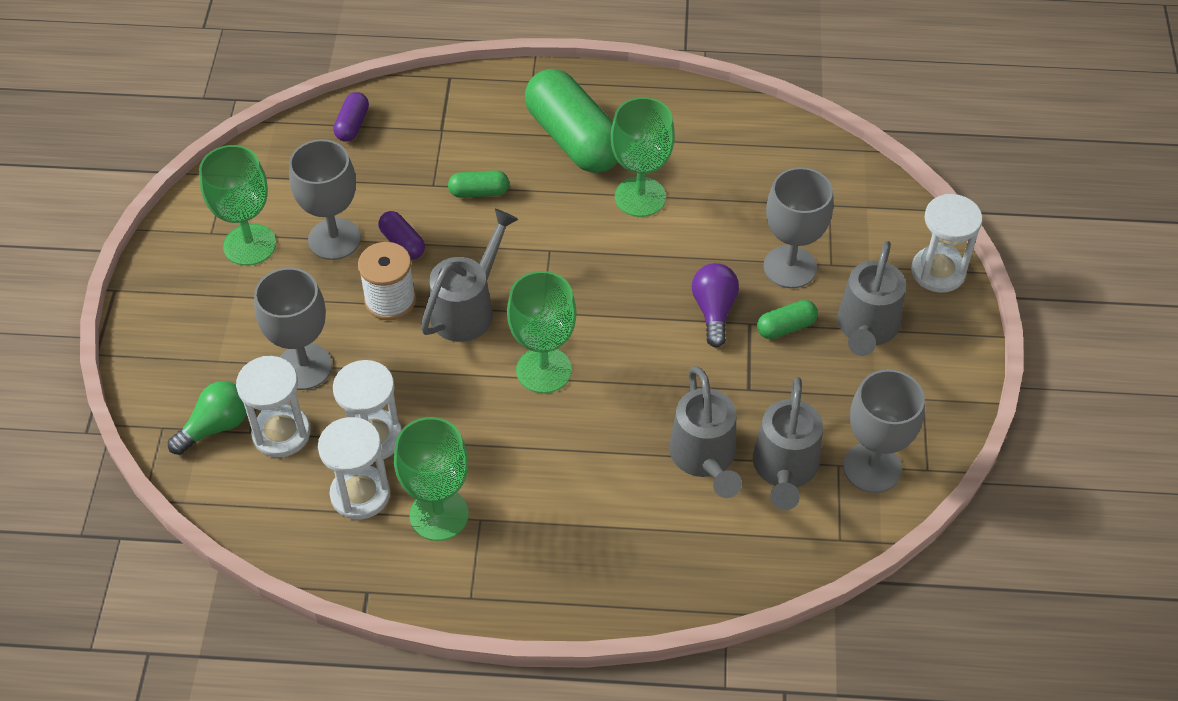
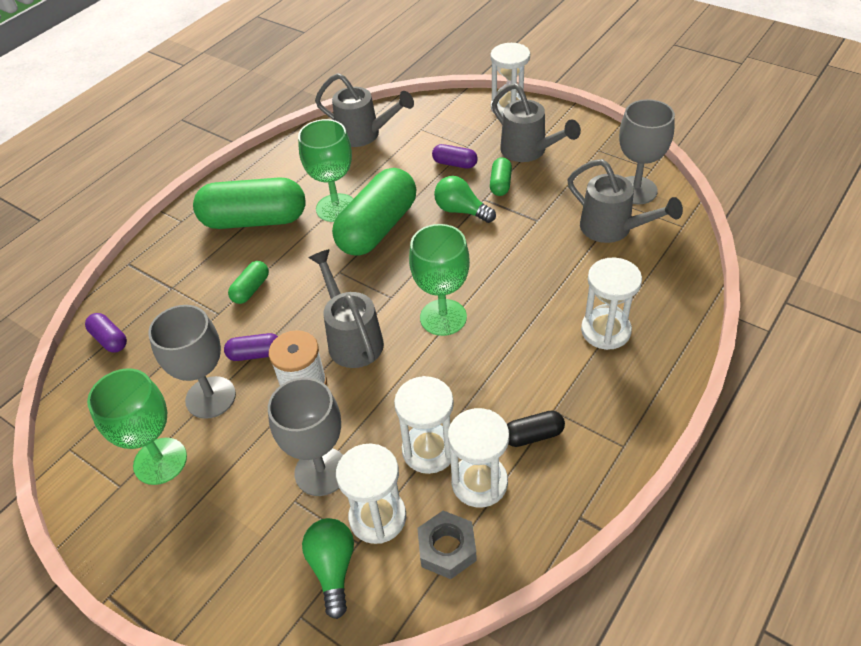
camera: 55 degrees left, 5 degrees down
green goblet [394,417,469,541] -> black capsule [507,411,565,447]
grey watering can [669,366,742,498] -> grey watering can moved to [315,73,414,147]
purple light bulb [692,263,739,347] -> green light bulb [434,176,496,223]
grey goblet [763,167,833,288] -> purple capsule [432,144,478,169]
none -> green capsule [332,168,416,256]
none -> grey nut [417,511,477,579]
none -> white hourglass [581,257,642,350]

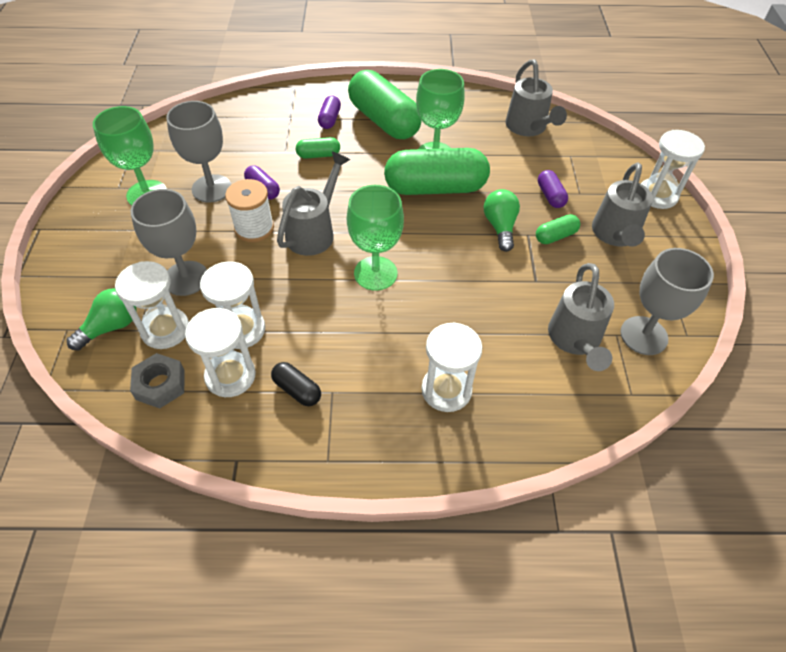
camera: 50 degrees right, 5 degrees up
purple capsule [85,313,127,353] -> purple capsule moved to [318,95,341,129]

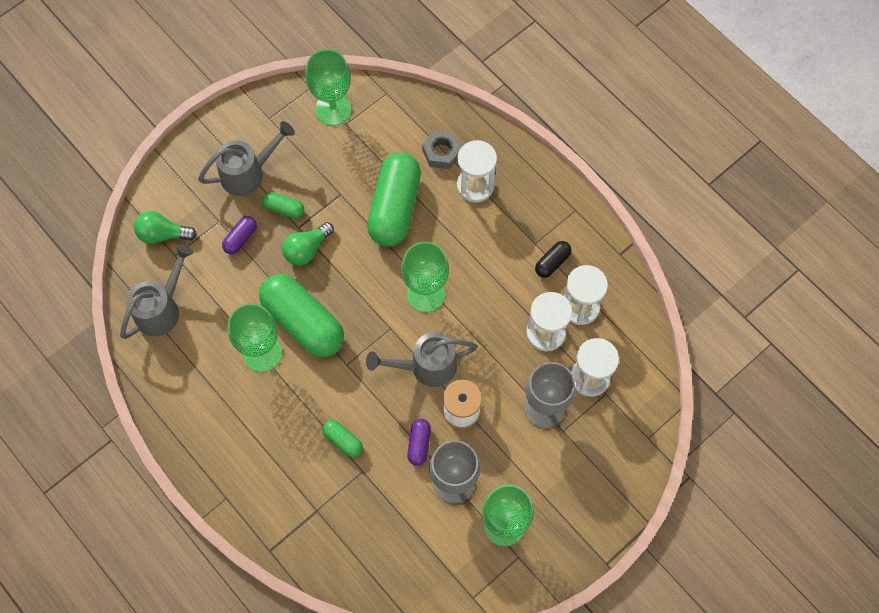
camera: 130 degrees left, 15 degrees up
green light bulb [67,288,137,351] -> green light bulb moved to [134,211,197,244]
grey nut [130,353,185,409] -> grey nut moved to [422,130,461,169]
black capsule [271,362,321,406] -> black capsule turned 45 degrees clockwise [535,241,571,278]
purple capsule [318,95,341,129] -> none
green capsule [348,70,422,139] -> green capsule moved to [367,152,421,246]
grey watering can [548,263,614,371] -> none
grey goblet [620,248,714,355] -> green goblet [305,49,351,125]
white hourglass [641,130,705,209] -> none

